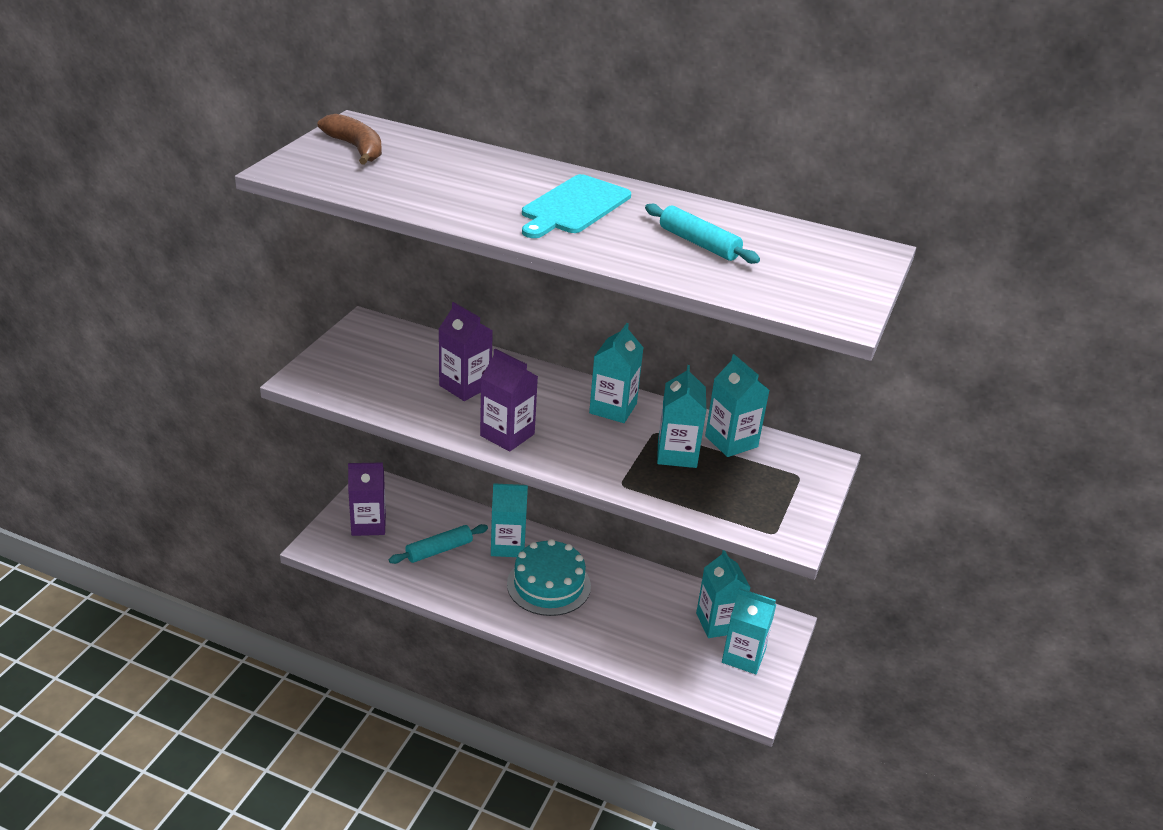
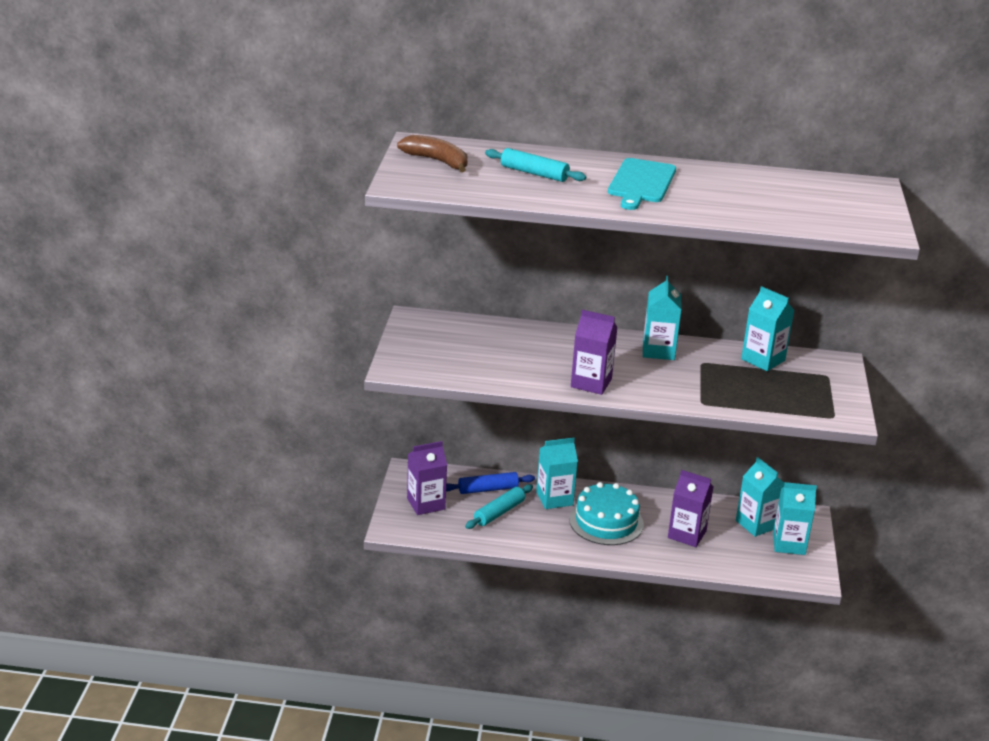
camera: 15 degrees left, 5 degrees down
purple carton [439,302,493,401] -> purple carton moved to [668,470,713,547]
turquoise rolling pin [645,204,760,264] -> turquoise rolling pin moved to [485,148,586,182]
turquoise carton [657,365,706,468] -> none
none -> blue rolling pin [446,472,535,494]

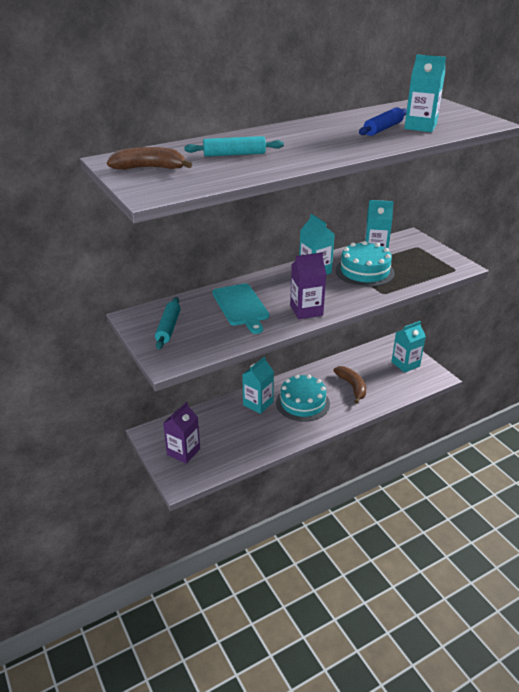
camera: 35 degrees left, 5 degrees up
blue rolling pin [446,472,535,494] -> blue rolling pin moved to [359,107,407,136]
turquoise rolling pin [465,484,533,529] -> turquoise rolling pin moved to [155,297,181,349]
turquoise cutting board [608,158,676,210] -> turquoise cutting board moved to [212,283,269,334]
purple carton [668,470,713,547] -> brown banana [333,366,366,404]
turquoise carton [736,457,785,537] -> turquoise carton moved to [404,54,446,132]
none -> turquoise cake [335,241,395,287]

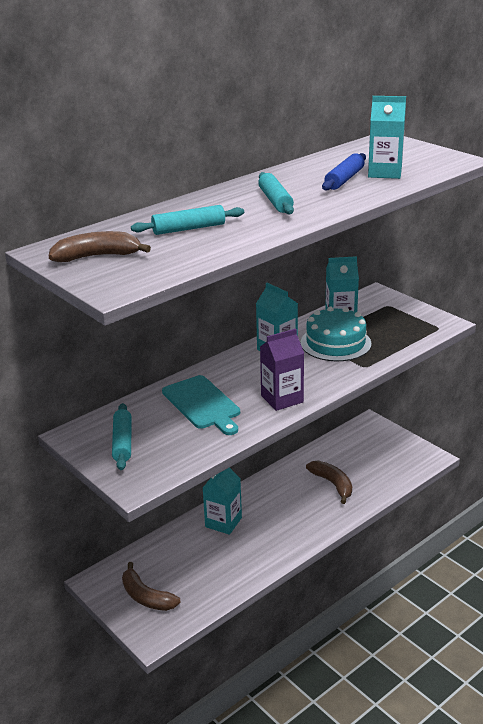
camera: 10 degrees left, 5 degrees down
purple carton [163,402,200,464] -> brown banana [122,562,181,611]
turquoise cake [276,374,330,422] -> none
turquoise carton [391,321,426,373] -> none
none -> turquoise rolling pin [258,172,294,214]

